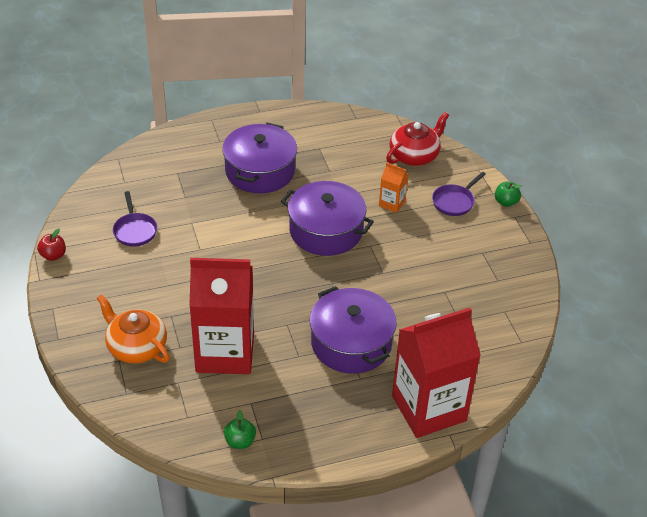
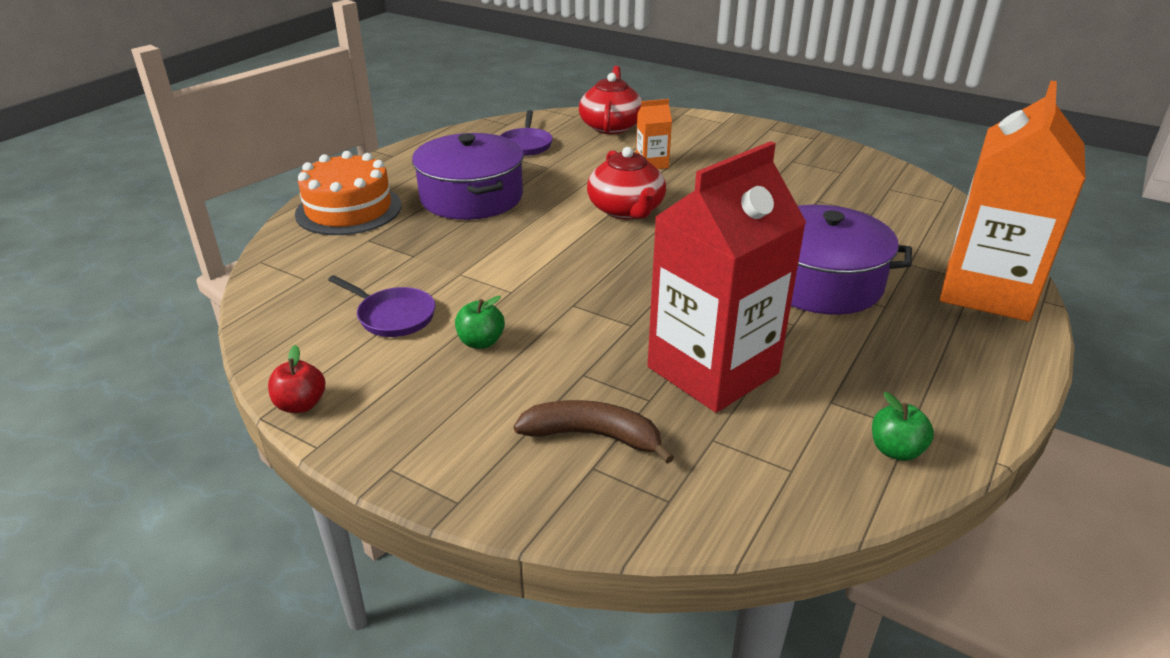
camera: 40 degrees left, 10 degrees down
orange teapot [97,294,170,364] -> brown banana [514,400,674,464]
purple pot [281,181,374,256] -> red teapot [587,147,666,219]
red carton [392,308,481,438] -> orange carton [940,81,1086,322]
purple pan [432,172,486,216] -> purple pan moved to [500,110,553,156]
green apple [495,182,522,207] -> green apple moved to [455,296,505,349]
none -> orange cake [295,151,402,235]

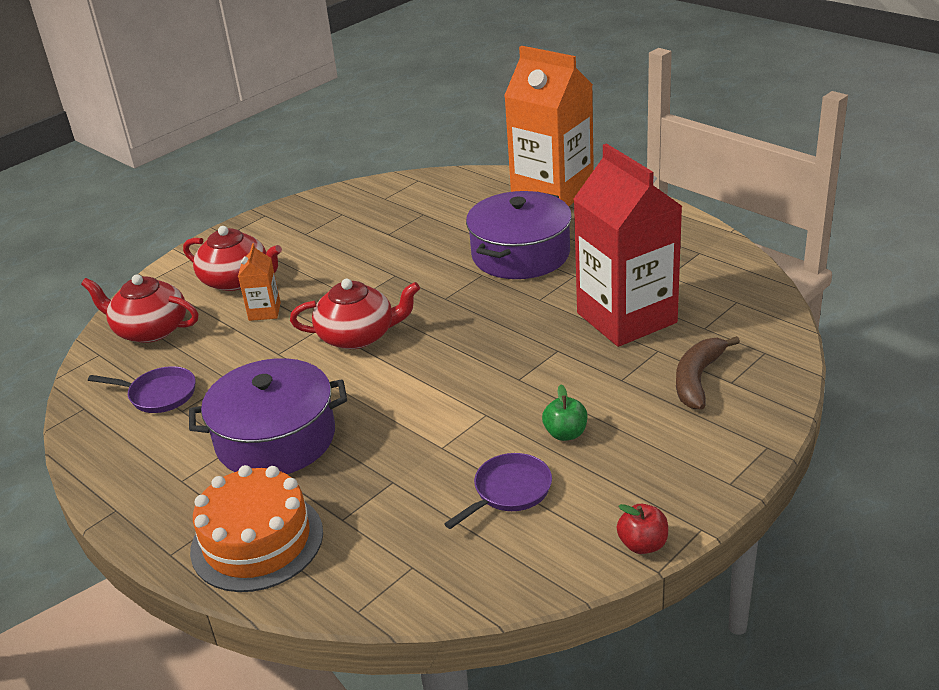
camera: 75 degrees left, 0 degrees up
green apple [872,392,934,461] -> none
none -> red teapot [183,226,282,291]

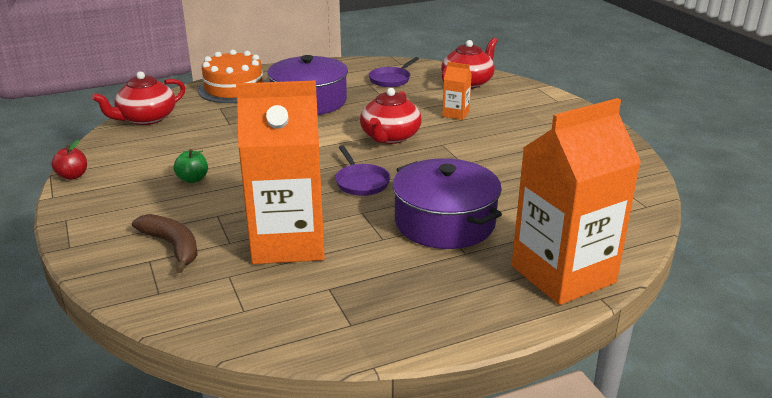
camera: 110 degrees right, 5 degrees down
red teapot [183,226,282,291] -> red teapot moved to [92,71,185,125]
purple pan [444,453,552,529] -> purple pan moved to [335,145,390,196]
red carton [574,143,683,347] -> orange carton [236,81,325,264]

